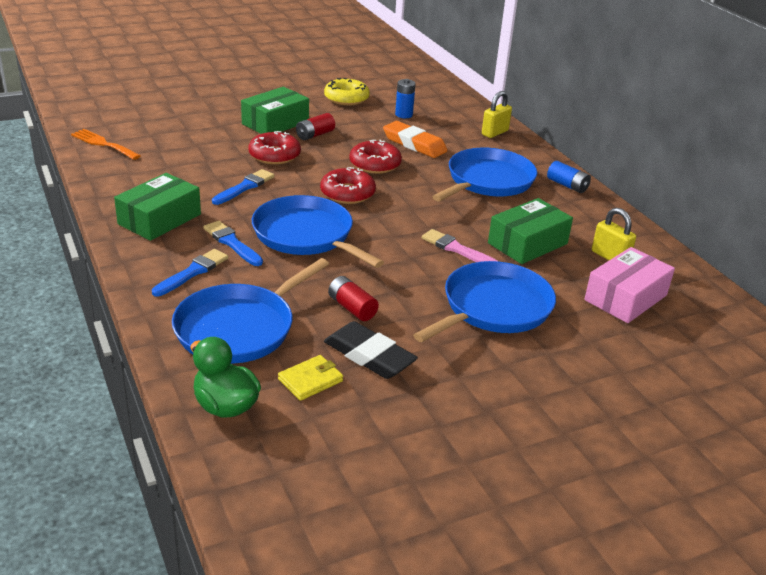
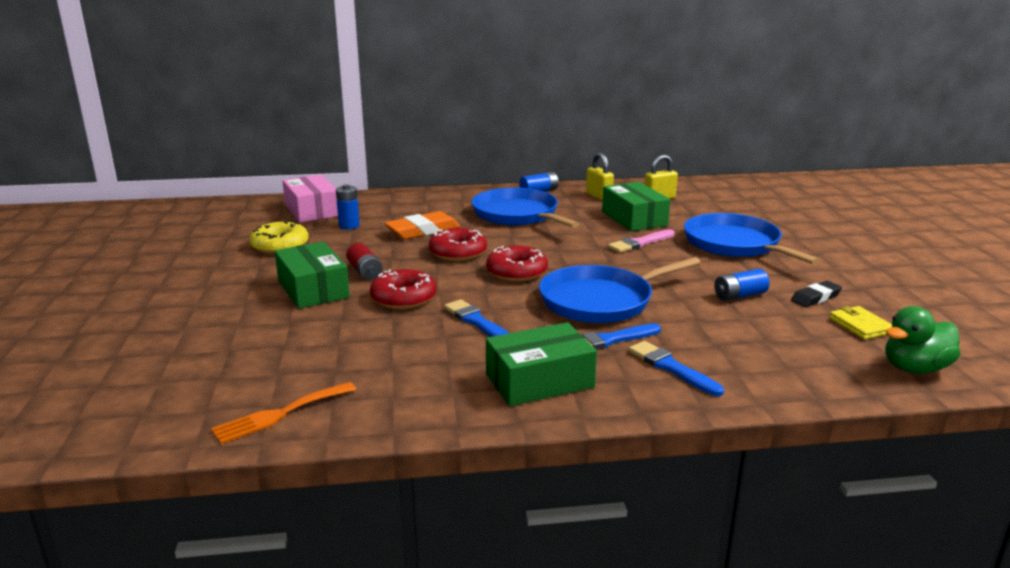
camera: 70 degrees left, 10 degrees down
green box [114,173,201,241] -> green box turned 75 degrees counterclockwise [486,322,597,406]
blue pan [172,258,329,363] -> none
black eraser [324,321,418,379] -> black eraser [791,281,842,307], size x0.61
red battery [328,276,379,321] -> blue battery [714,269,770,301]
yellow padlock [482,91,512,138] -> yellow padlock moved to [586,153,614,201]
pink box [584,247,675,323] -> pink box moved to [282,175,338,222]

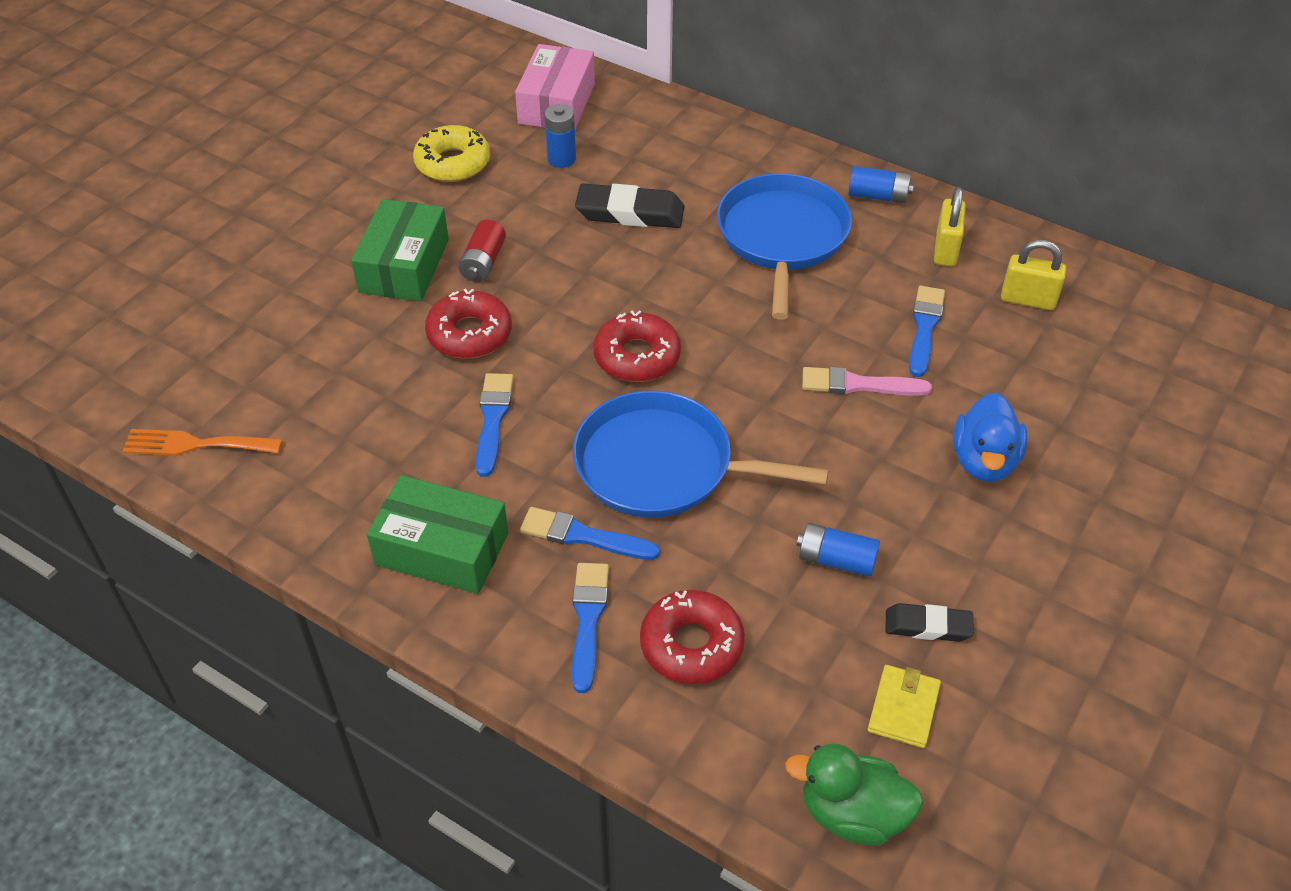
camera: 40 degrees right, 25 degrees up
orange eraser [384,211,460,239] -> black eraser [575,184,684,228]
red donut [429,228,487,261] -> red donut moved to [640,590,745,684]
green box [602,182,670,231] -> blue brush [909,286,945,377]
blue pan [684,213,820,265] -> blue duck [953,392,1028,482]

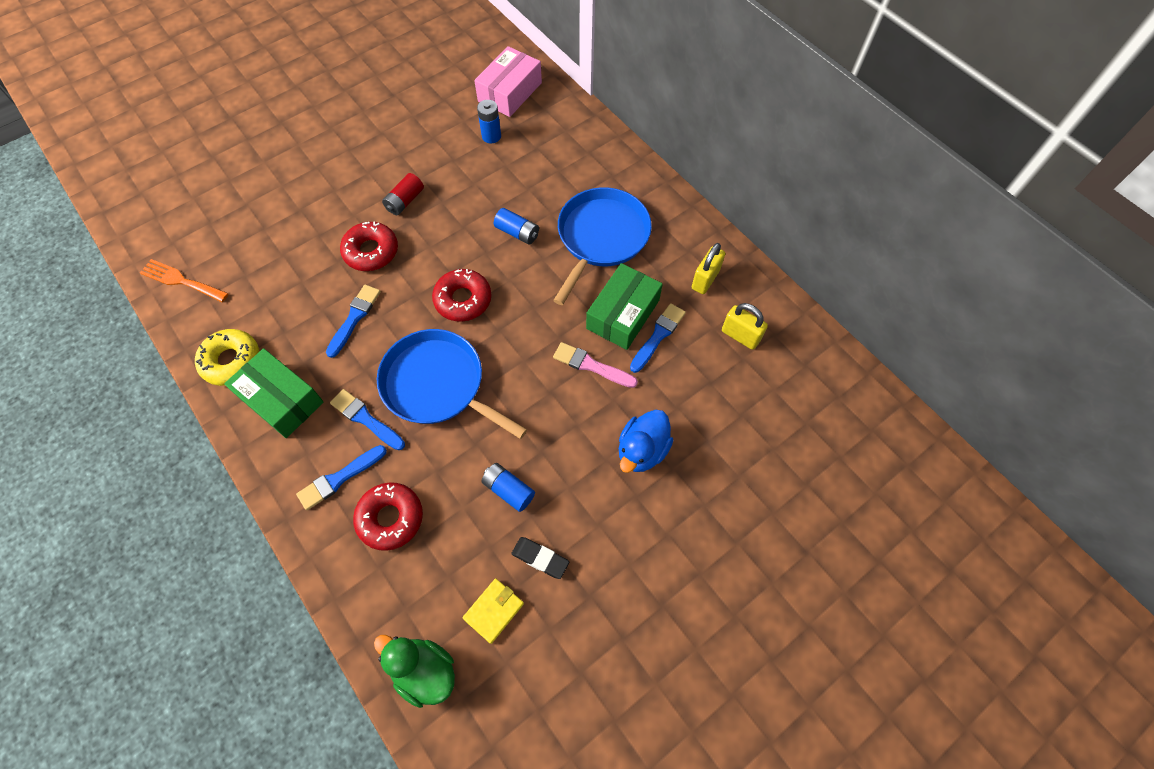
camera: 20 degrees right, 15 degrees up
green box [351,199,449,301] -> green box moved to [586,263,663,350]
yellow donut [413,125,490,182] -> yellow donut moved to [195,329,259,386]
blue brush [572,563,609,693] -> blue brush turned 150 degrees counterclockwise [296,445,387,510]
black eraser [575,184,684,228] -> none
blue battery [848,166,914,203] -> blue battery moved to [494,208,539,245]

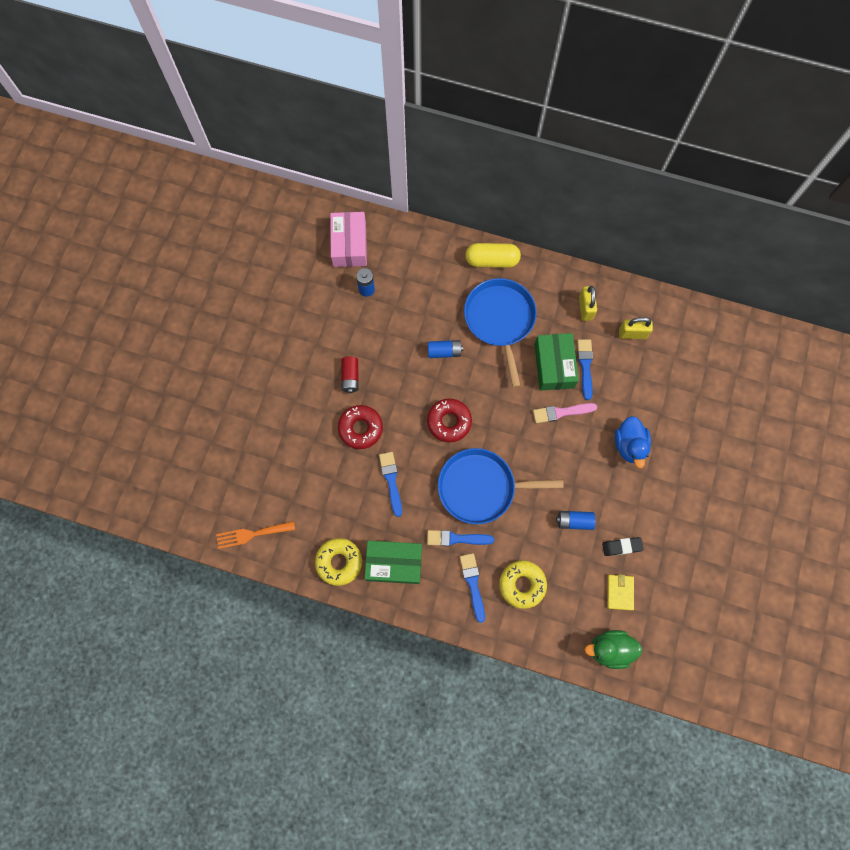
camera: 35 degrees left, 10 degrees up
blue brush [296,445,387,510] -> blue brush turned 150 degrees clockwise [460,553,485,623]
red donut [353,482,423,551] -> yellow donut [499,560,547,609]
none -> yellow capsule [465,243,521,268]

